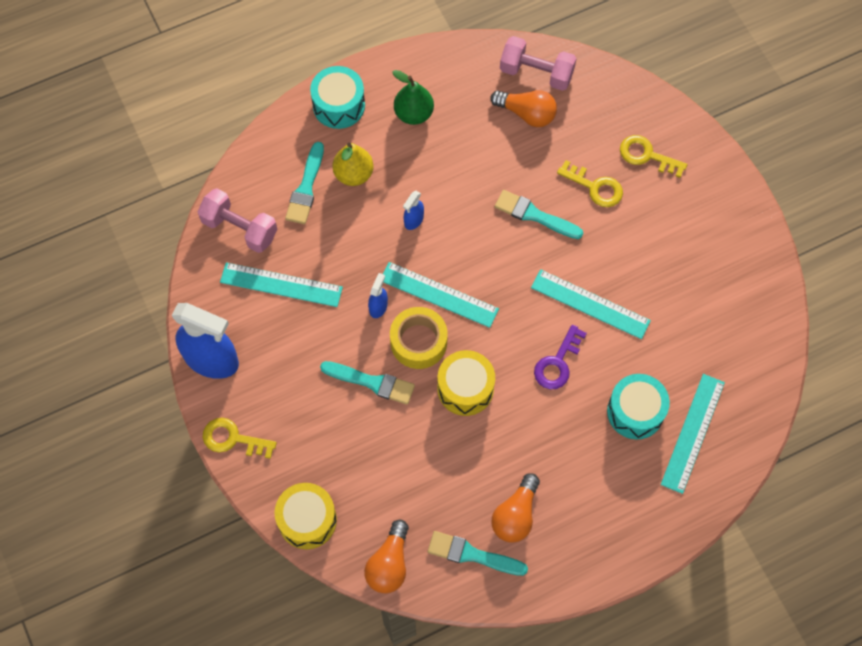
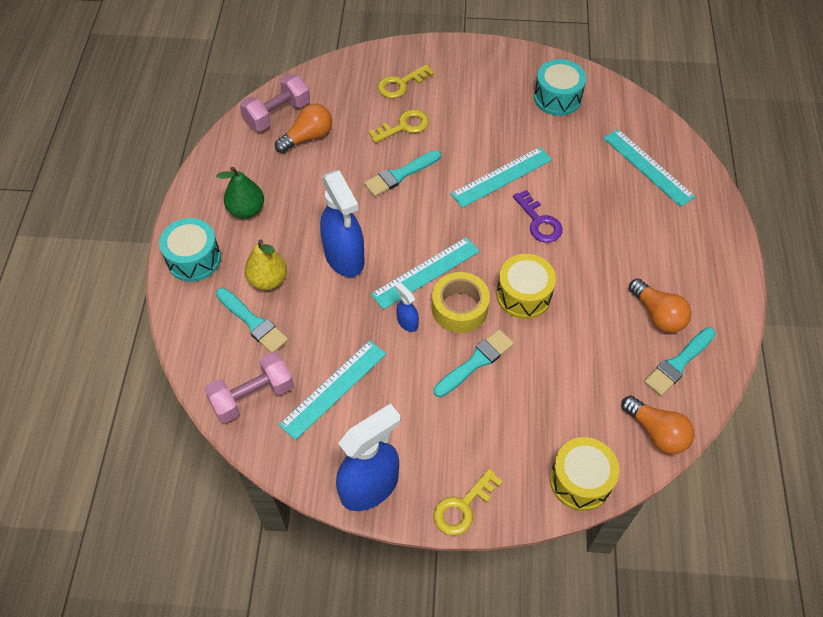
camera: 60 degrees left, 10 degrees down
blue spray bottle [403,191,424,230] -> blue spray bottle [320,170,365,277], size x2.24
turquoise drum [607,374,670,439] -> turquoise drum moved to [534,59,586,116]

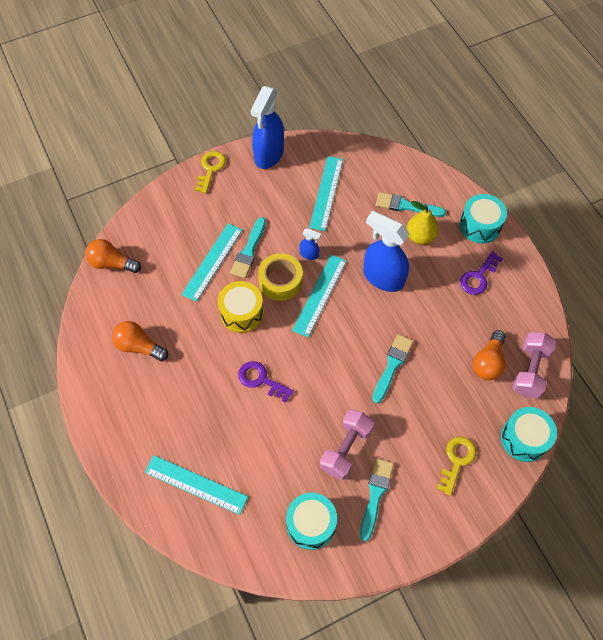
camera: 150 degrees right, 5 degrees up
pink dumbbell [204,352,294,423] -> pink dumbbell moved to [320,409,374,480]
green pear [216,167,264,219] -> purple key [460,251,503,295]
yellow key [368,109,429,143] -> none
turquoise ruler [451,147,552,208] -> turquoise ruler moved to [181,223,242,302]
yellow drum [550,437,619,511] -> none
turquoise brush [644,327,716,396] -> turquoise brush moved to [360,458,394,542]
none -> turquoise drum [501,407,557,462]

